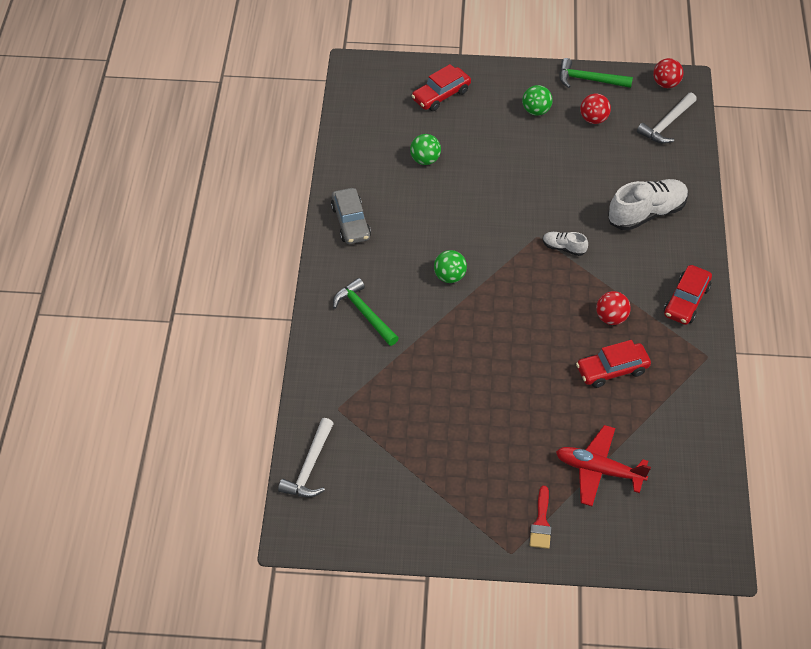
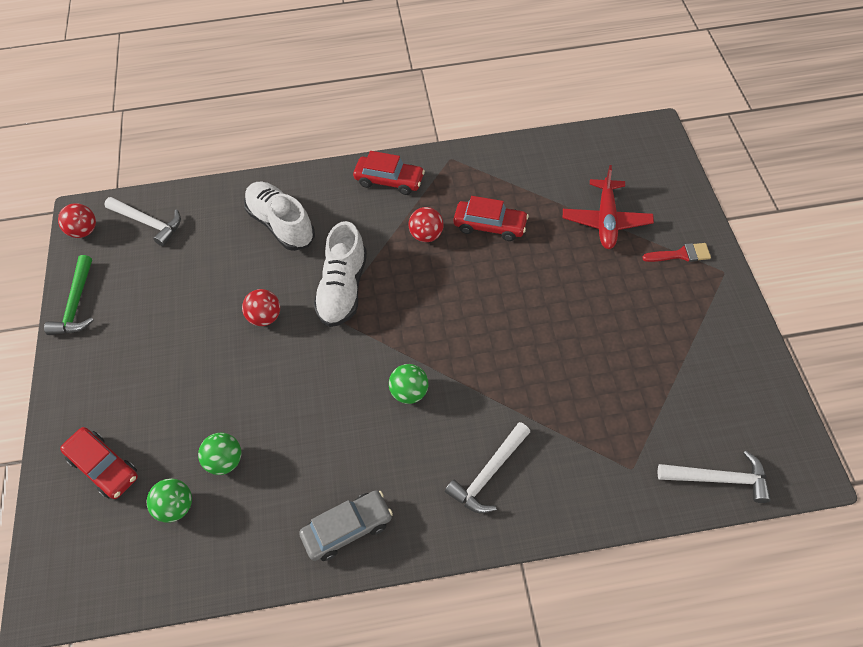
camera: 100 degrees left, 5 degrees up
green hammer [333,278,399,346] -> white hammer [445,422,530,513]
green ball [522,85,553,116] -> green ball moved to [146,478,192,523]
white shoe [543,232,588,256] -> white shoe [313,221,367,327], size x2.00
red car [576,340,651,388] -> red car turned 45 degrees counterclockwise [453,196,529,241]
red ball [580,94,611,124] -> red ball moved to [242,289,280,326]

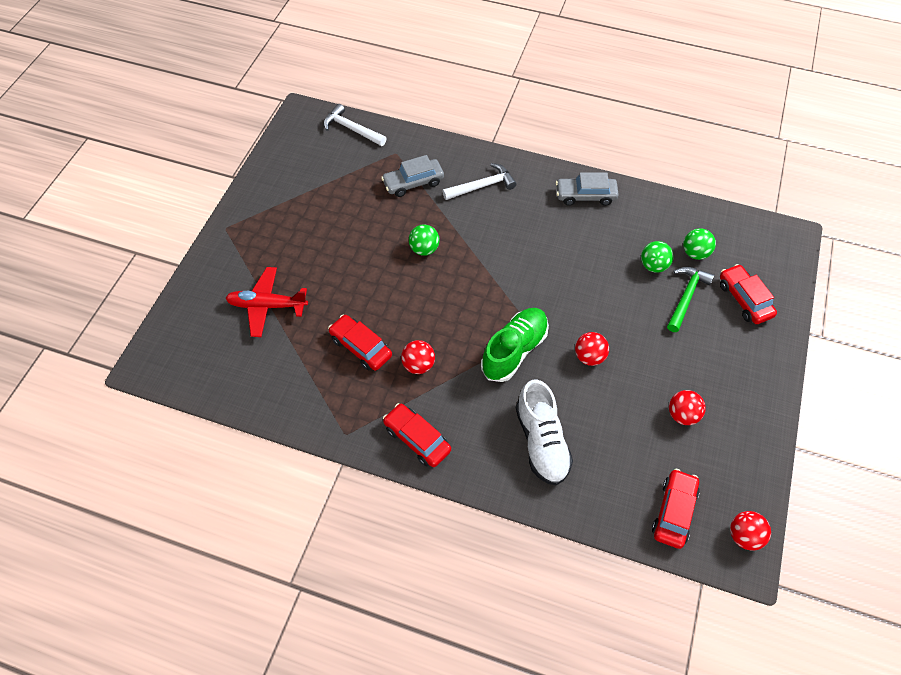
camera: 155 degrees left, 0 degrees up
green hammer [44,255,93,335] -> green hammer moved to [667,267,715,332]
white hammer [105,197,181,246] -> red car [652,469,700,549]
white shoe [313,221,367,327] -> green shoe [481,308,549,382]
green ball [389,364,429,404] -> green ball moved to [409,225,439,256]
red plane [563,165,654,249] -> red plane turned 120 degrees counterclockwise [226,267,308,337]
red brush [642,243,711,262] -> none
none -> grey car [381,155,444,197]
none -> red ball [669,390,706,425]

